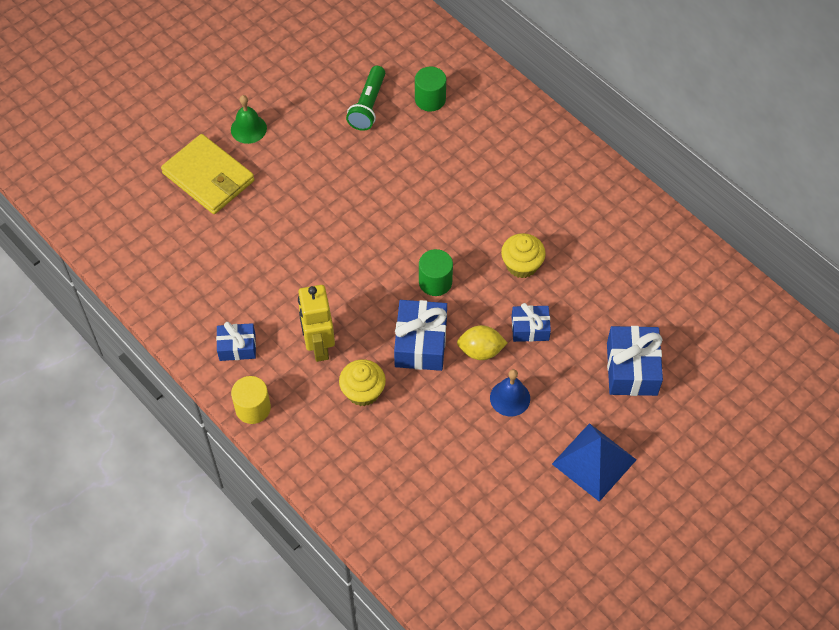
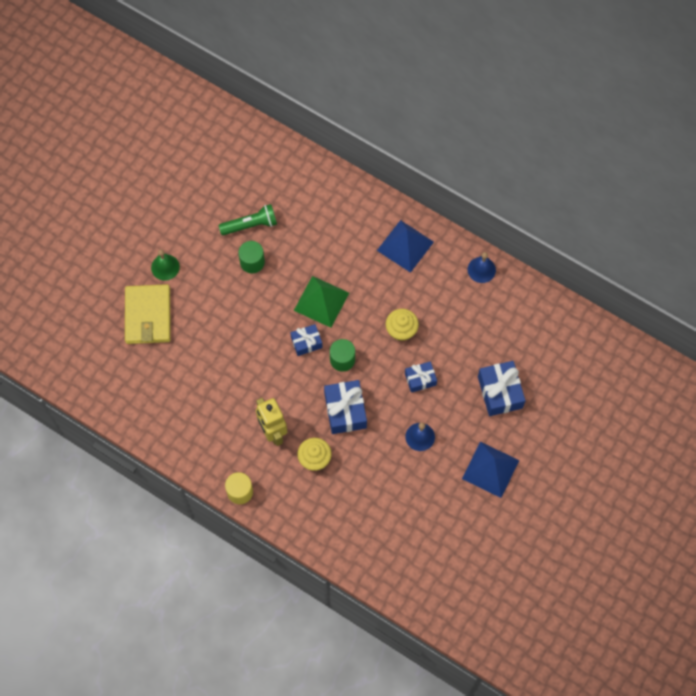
camera: 15 degrees left, 10 degrees up
yellow wallet [161,134,255,214] -> yellow wallet turned 60 degrees clockwise [125,284,171,344]
blue gift [216,322,256,361] -> blue gift moved to [291,324,323,356]
green flashlight [346,66,385,131] -> green flashlight turned 105 degrees counterclockwise [219,204,277,235]
green cylinder [415,67,446,112] -> green cylinder moved to [238,241,265,273]
yellow lemon [457,325,507,360] -> none
none -> green pyramid [294,276,349,328]
none -> blue pyramid [377,220,434,273]
none -> blue bell [468,252,496,283]

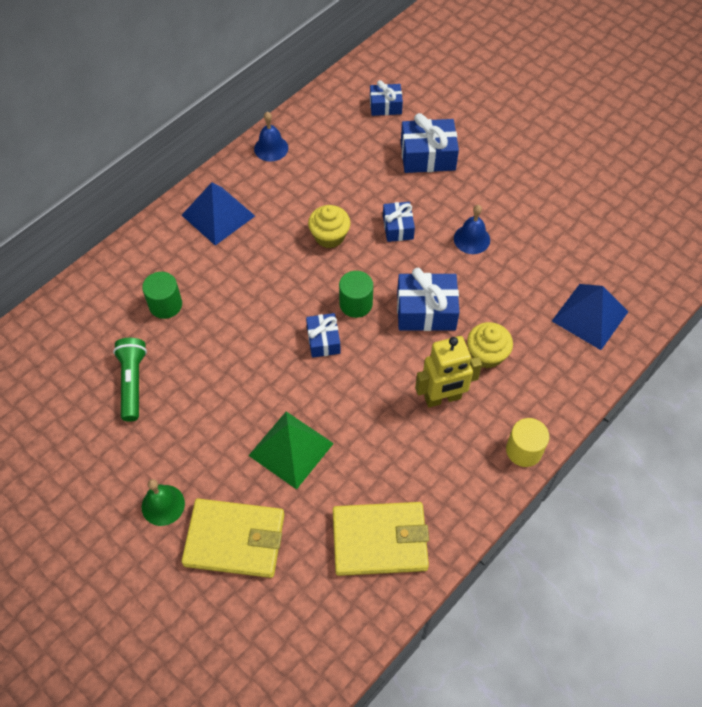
camera: 80 degrees left, 10 degrees down
green cylinder [238,241,265,273] -> green cylinder moved to [142,272,182,319]
green pyramid [294,276,349,328] -> green pyramid moved to [248,411,334,490]
blue pyramid [462,442,519,498] -> blue pyramid moved to [552,284,628,350]
none -> yellow wallet [333,502,429,576]
none -> blue gift [370,80,403,116]

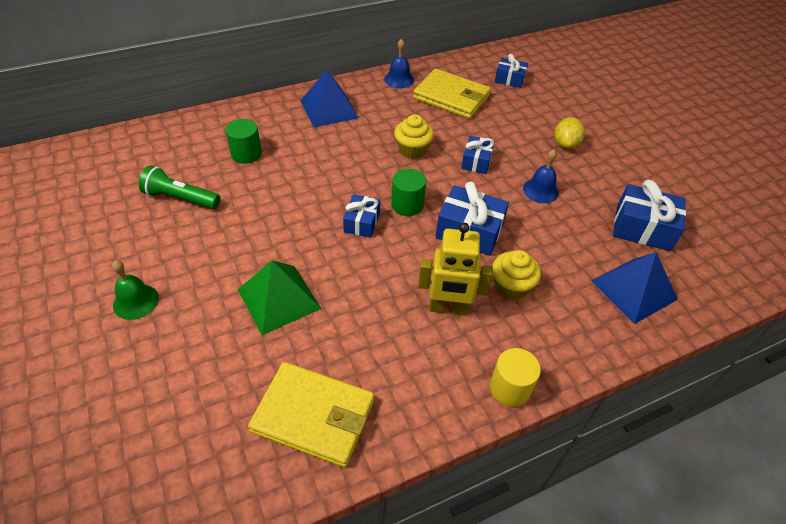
camera: 20 degrees right, 10 degrees down
green flashlight [113,338,147,422] -> green flashlight turned 90 degrees counterclockwise [139,166,221,209]
yellow wallet [181,498,284,578] -> yellow wallet moved to [413,69,491,119]
blue gift [401,113,459,173] -> blue gift moved to [613,180,686,251]
none -> yellow lemon [554,117,585,149]

